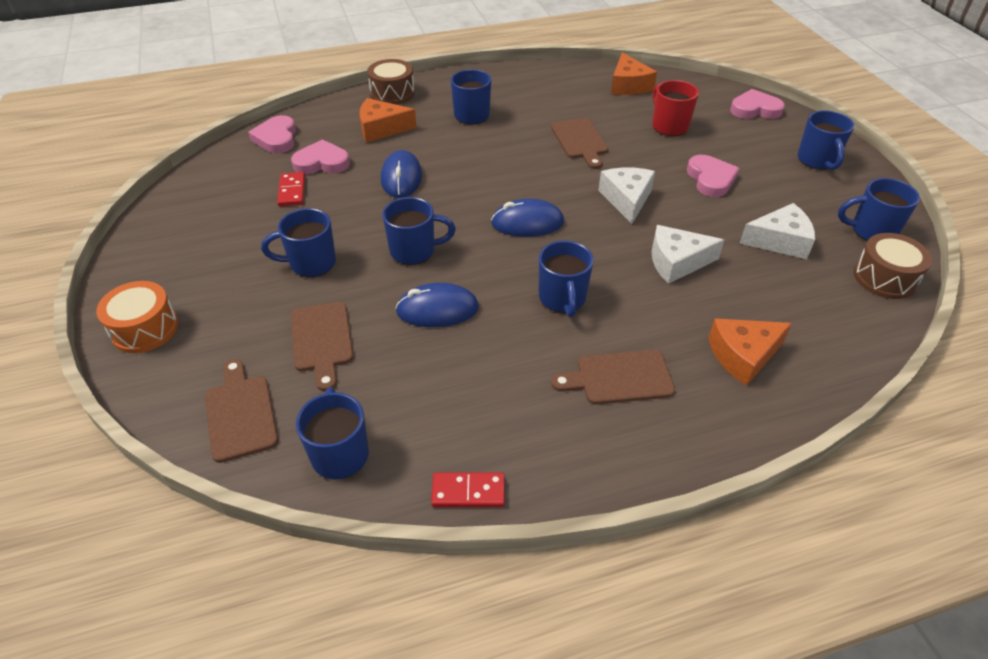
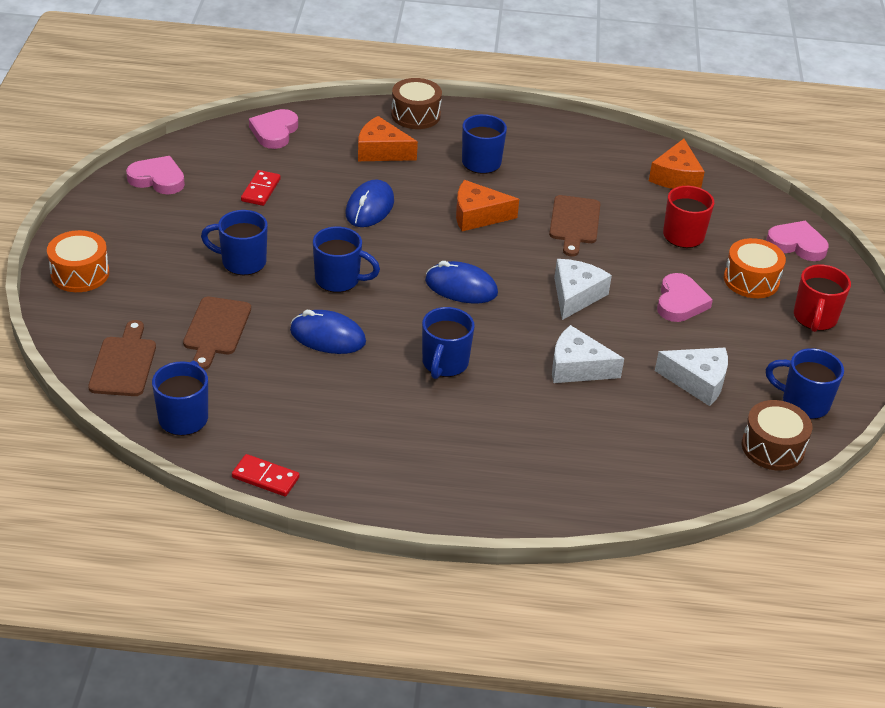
camera: 20 degrees right, 5 degrees down
pink heart [291,139,350,174] -> pink heart moved to [126,156,185,194]
brown cutting board [551,350,675,405] -> none
orange cheese [708,318,792,386] -> orange cheese moved to [456,180,519,231]
blue mug [798,110,854,170] -> red mug [794,264,851,332]
none -> orange drum [724,238,786,298]

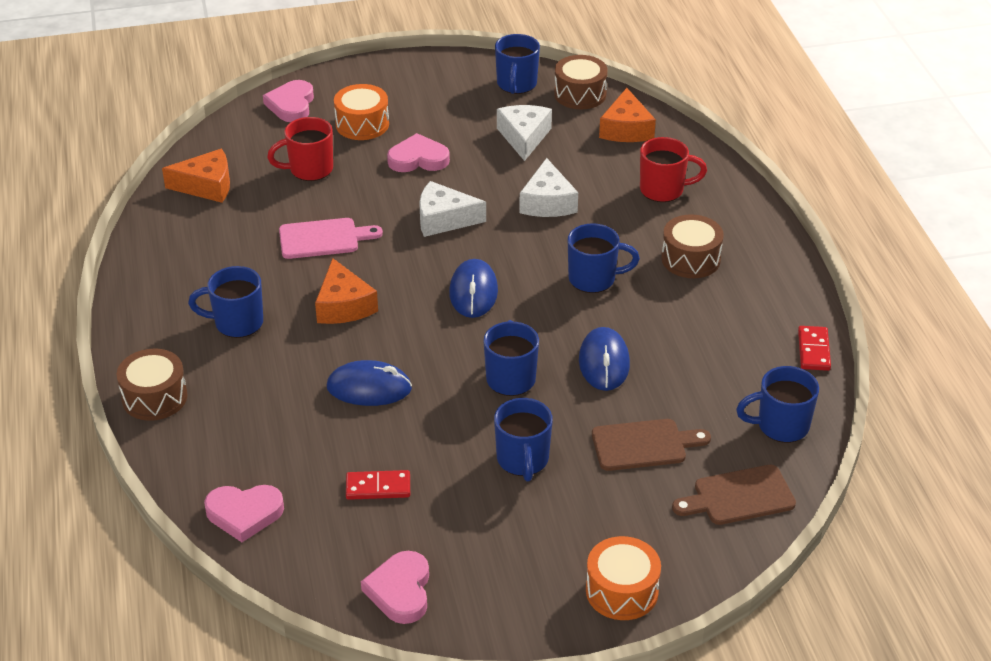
camera: 105 degrees left, 0 degrees up
orange cheese [358,116,418,161] -> orange cheese moved to [599,88,656,142]
brown cutting board [549,195,600,256] -> pink cutting board [279,218,383,259]
red mug [794,264,851,332] -> red mug moved to [640,137,707,202]
none -> brown drum [661,214,724,278]

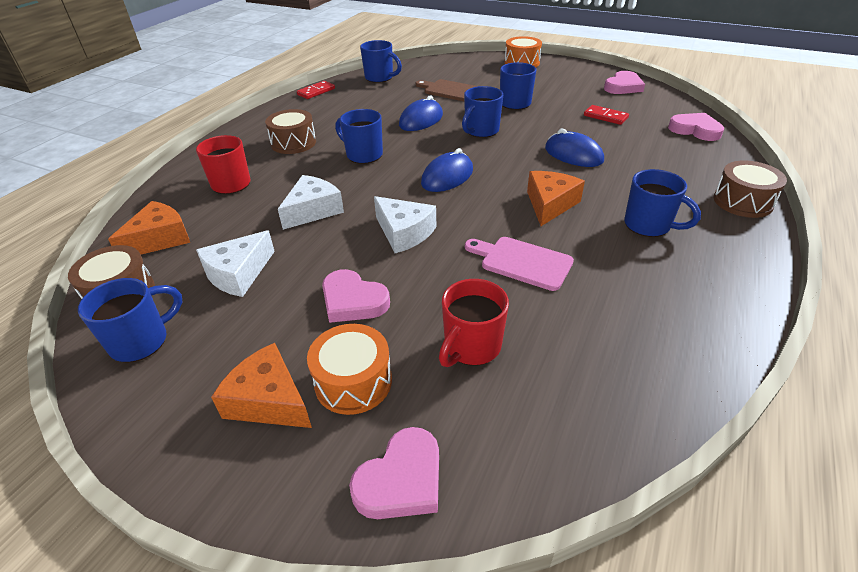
camera: 140 degrees left, 0 degrees up
orange cheese [162,149,230,203] -> orange cheese moved to [211,343,312,428]
red mug [267,117,333,181] -> red mug turned 105 degrees clockwise [439,279,509,367]
brown cutting board [672,465,796,525] -> none

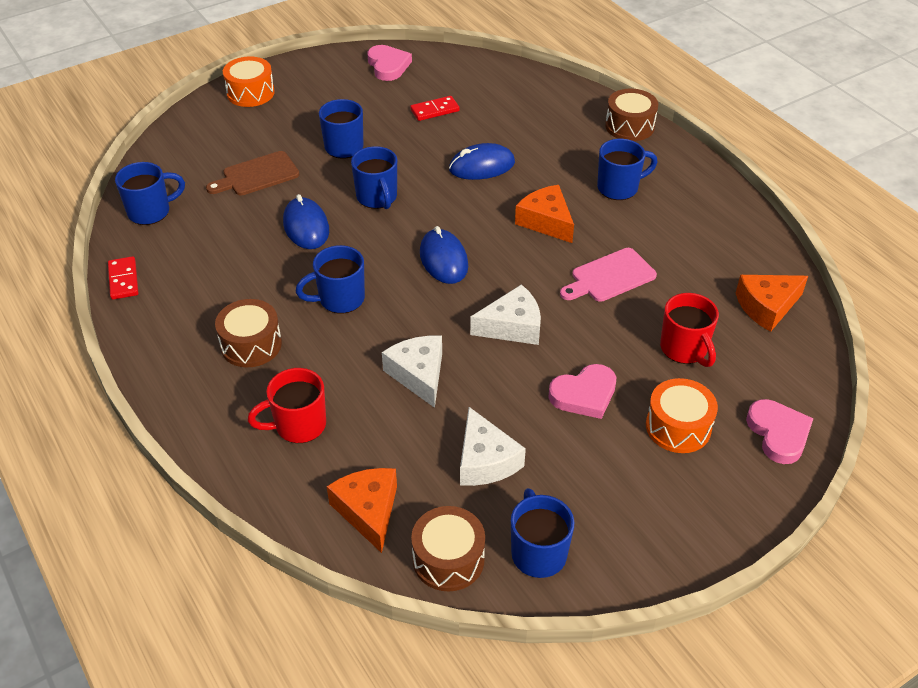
camera: 60 degrees left, 5 degrees up
orange cheese [211,343,312,428] -> orange cheese moved to [736,275,808,332]
pink heart [668,113,724,141] -> none

